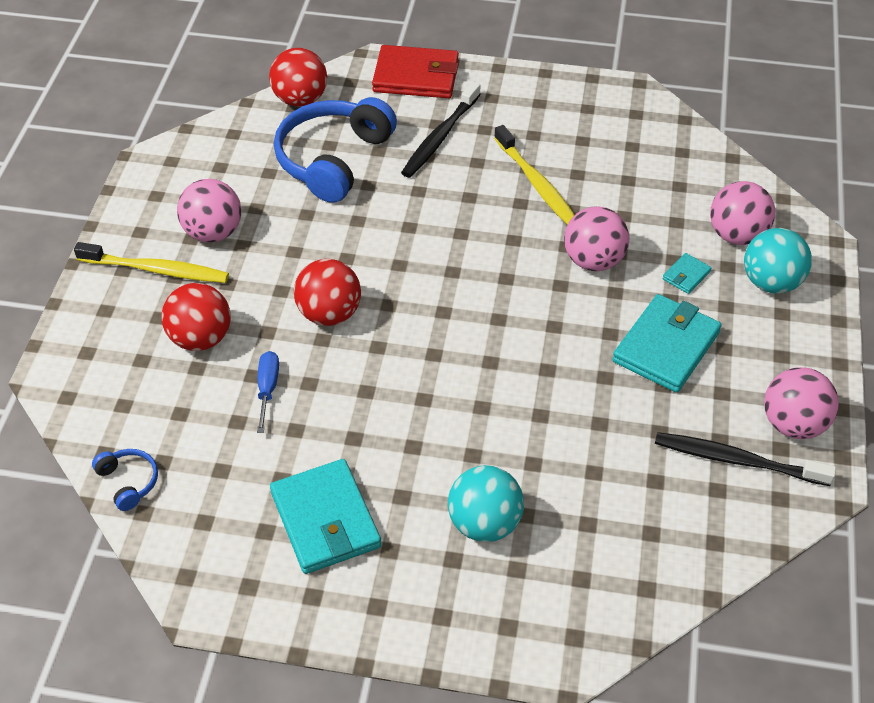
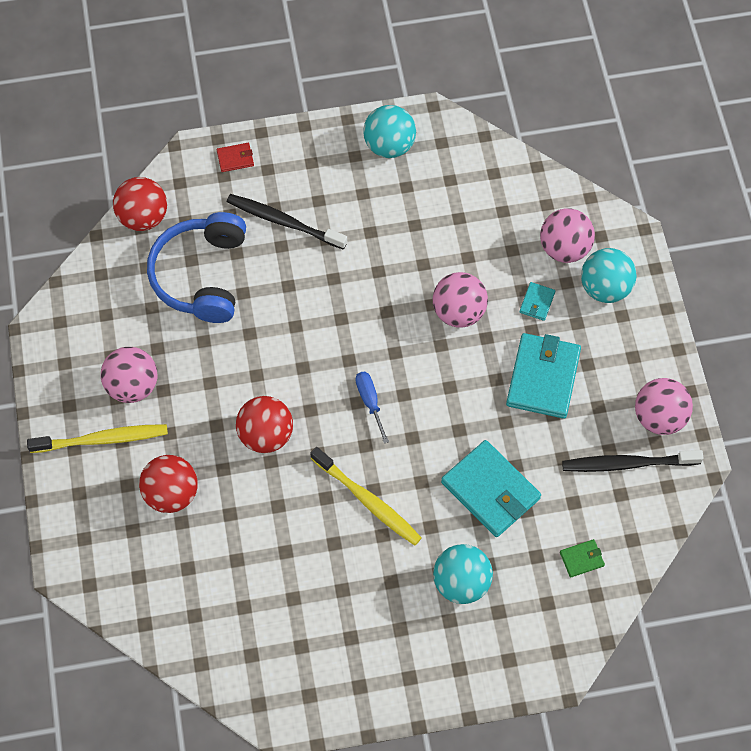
camera: 20 degrees left, 15 degrees up
blue headphones [92,449,158,511] -> none
blue screwdriver [257,351,279,433] -> blue screwdriver moved to [356,372,389,444]
turquoise wallet [270,459,381,574] -> turquoise wallet moved to [441,440,541,537]
red wallet [372,45,459,98] -> red wallet [217,143,254,172], size x0.45
black toothbrush [401,81,481,178] -> black toothbrush turned 105 degrees clockwise [227,194,347,250]
yellow toothbrush [494,125,574,225] -> yellow toothbrush moved to [310,447,422,546]
none -> turquoise ball [363,105,416,158]
none -> green wallet [560,539,605,578]

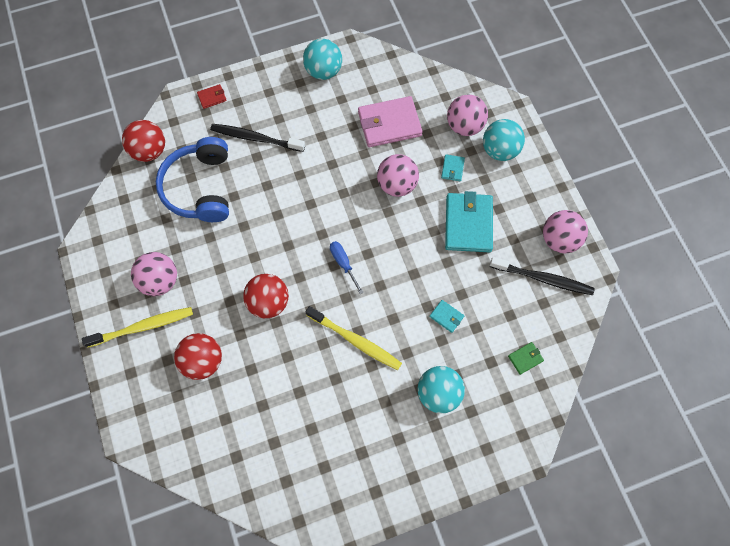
camera: 10 degrees left, 5 degrees up
turquoise wallet [441,440,541,537] -> turquoise wallet [429,300,464,333], size x0.45
black toothbrush [562,450,704,472] -> black toothbrush turned 150 degrees counterclockwise [490,257,595,295]
none -> pink wallet [358,96,423,147]

